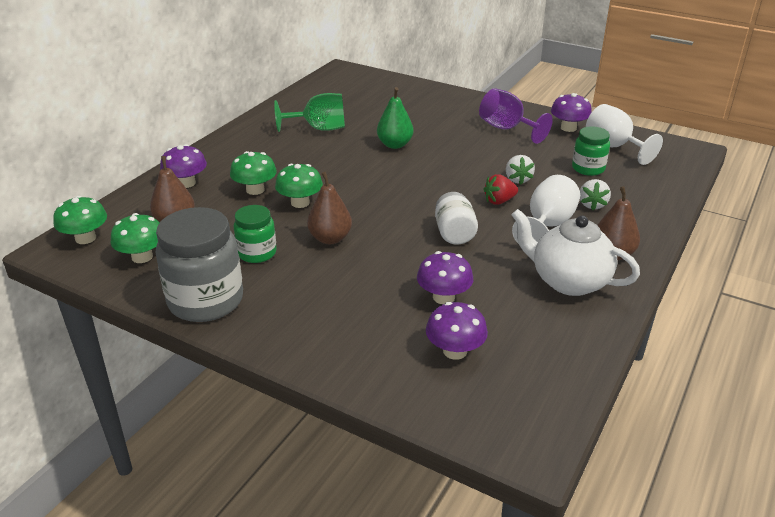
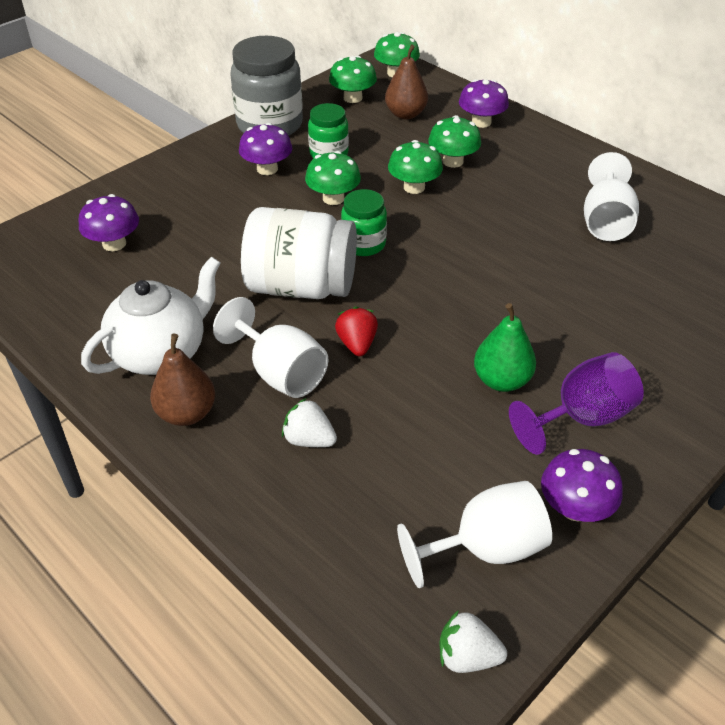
camera: 105 degrees right, 10 degrees up
green goblet [274,93,345,132] -> white goblet [584,152,639,241]
brown pear [307,172,352,244] -> green mushroom [305,151,361,205]
green pear [377,87,413,149] -> green pear moved to [474,303,536,392]
purple mushroom [417,251,473,304] -> purple mushroom moved to [239,123,292,175]
white jar [435,192,478,245] -> white jar [241,207,357,299], size x1.78
white strawberry [506,155,535,184] -> white strawberry moved to [440,610,507,673]
green jar [572,126,610,176] -> green jar moved to [341,189,387,256]

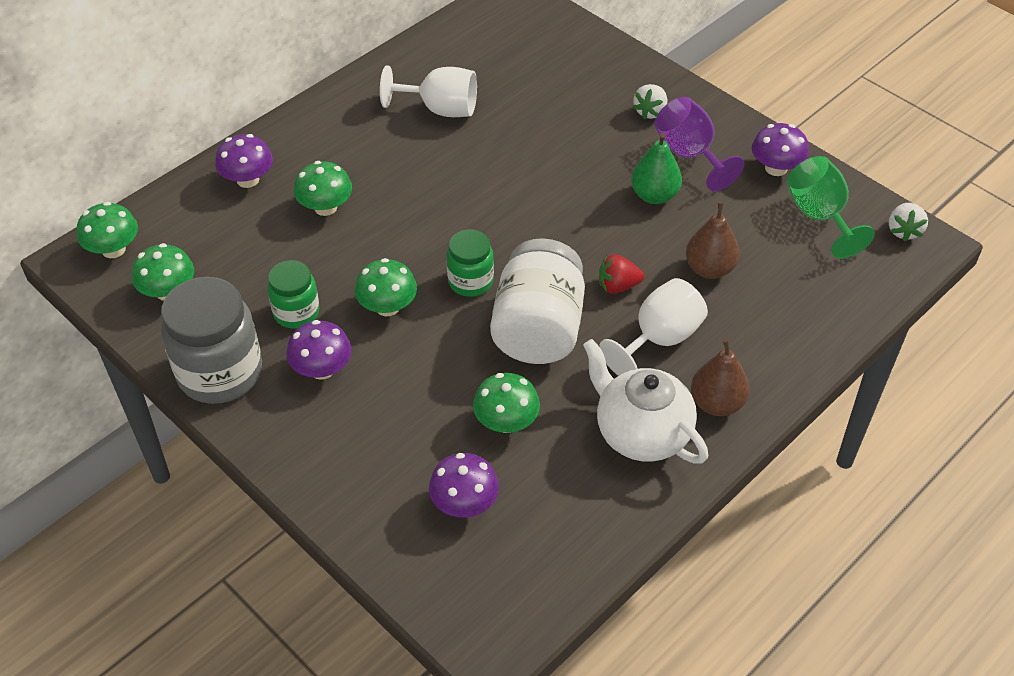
camera: 90 degrees left, 5 degrees up
white strawberry [282,398,337,447] -> white strawberry moved to [632,84,667,120]
brown pear [385,45,428,120] -> brown pear moved to [686,202,740,279]
green mushroom [388,140,443,194] -> green mushroom moved to [473,373,540,433]
white goblet [397,481,552,588] -> green goblet [787,156,875,259]

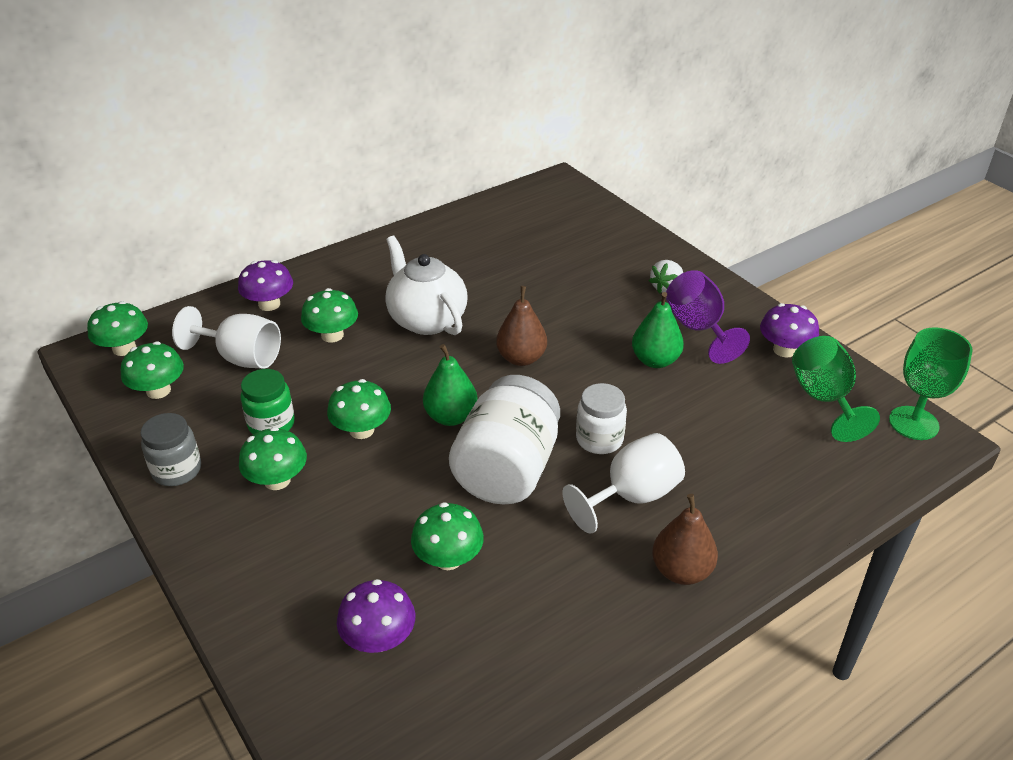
camera: 10 degrees right, 10 degrees down
grey jar [161,277,262,404] -> grey jar [141,413,201,486], size x0.56
purple mushroom [287,320,352,380] -> green mushroom [239,427,307,490]
white goblet [380,65,477,117] -> white goblet moved to [172,306,281,369]
green jar [446,229,494,297] -> green pear [423,344,478,426]
white teapot [583,339,708,464] -> white teapot moved to [385,236,467,335]
red strawberry [599,254,644,294] -> white jar [576,383,627,454]
brown pear [686,202,740,279] -> brown pear moved to [496,286,547,366]
white strawberry [889,203,928,242] -> green goblet [889,327,972,440]

